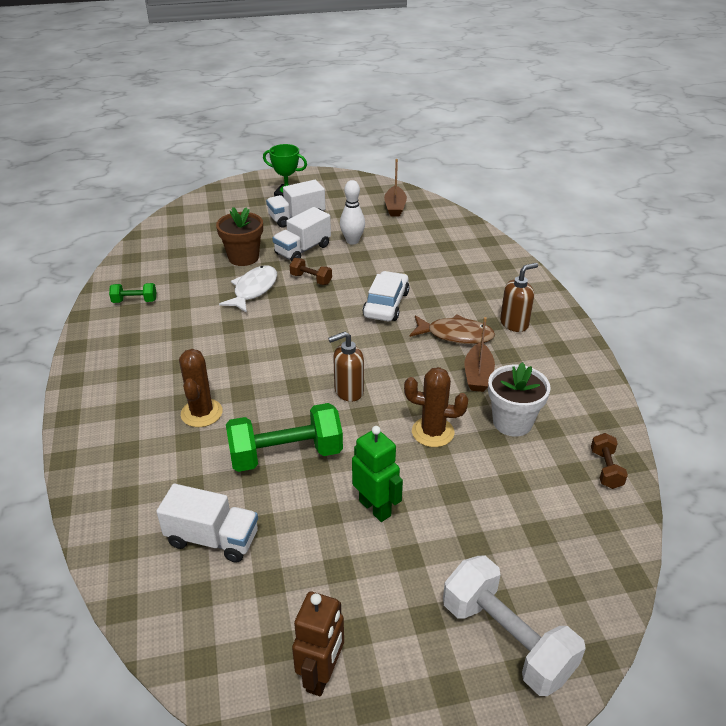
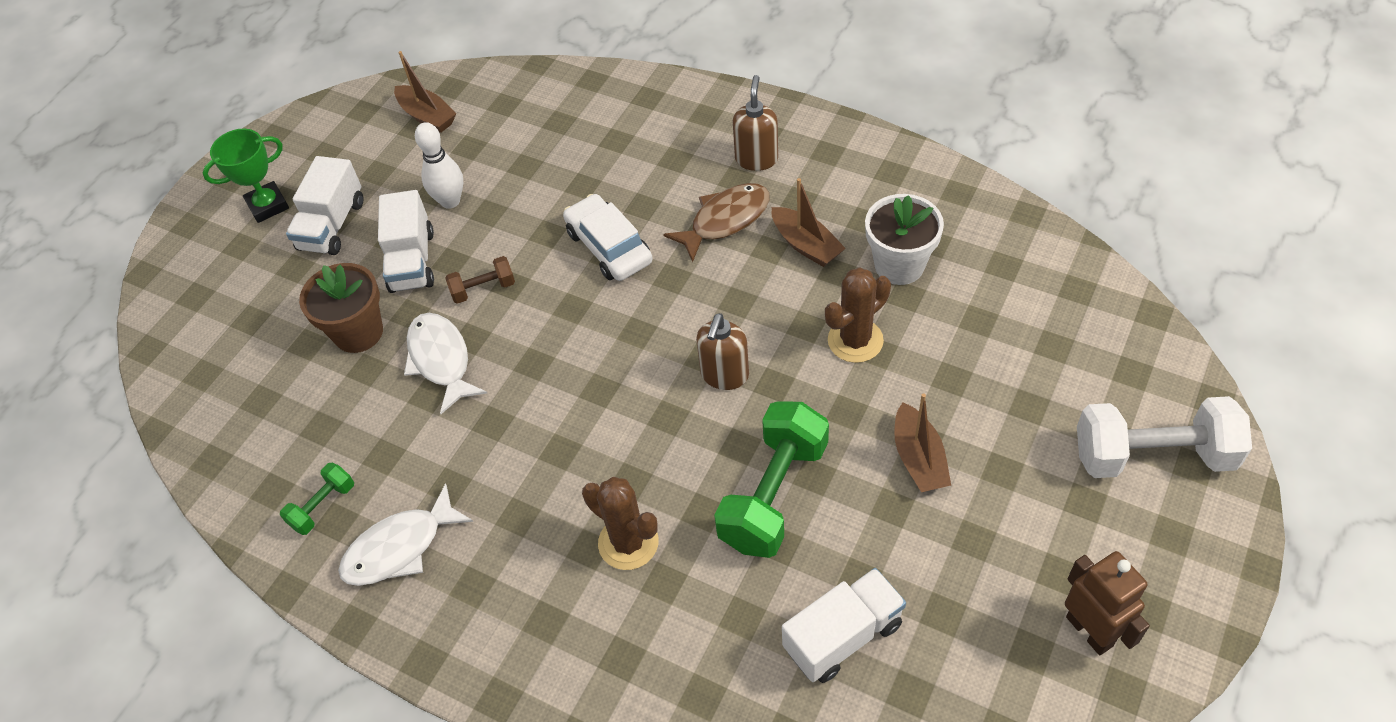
camera: 45 degrees left, 15 degrees up
green robot [352,426,403,522] -> brown boat [894,393,951,492]
brown dumbbell [591,433,628,489] -> none
none -> white fish [338,483,473,586]

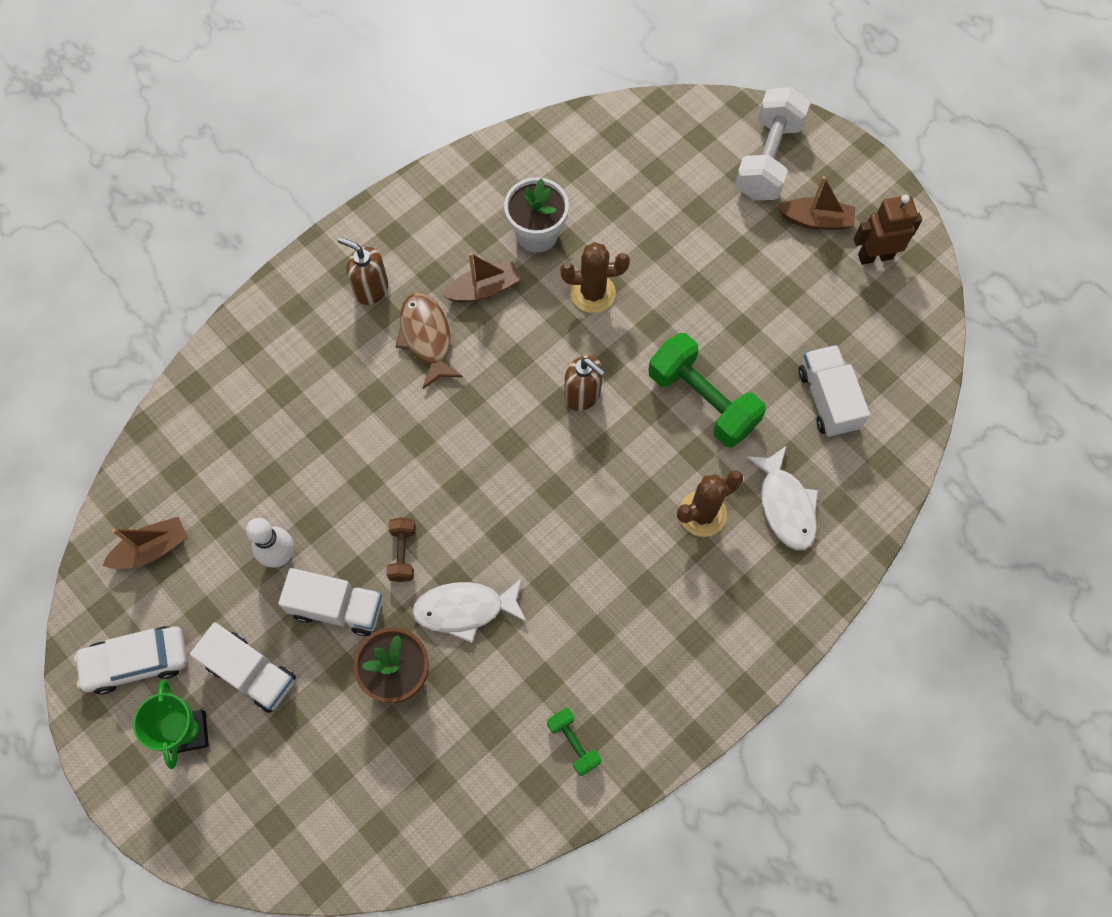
camera: 75 degrees left, 15 degrees up
white fish [338,483,473,586] -> white fish moved to [746,445,818,550]
white car [563,194,653,281] -> white car moved to [74,626,187,695]
brown cactus [825,267,891,363] -> brown cactus turned 75 degrees counterclockwise [561,242,630,313]
brown boat [894,393,951,492] -> brown boat moved to [778,176,855,230]

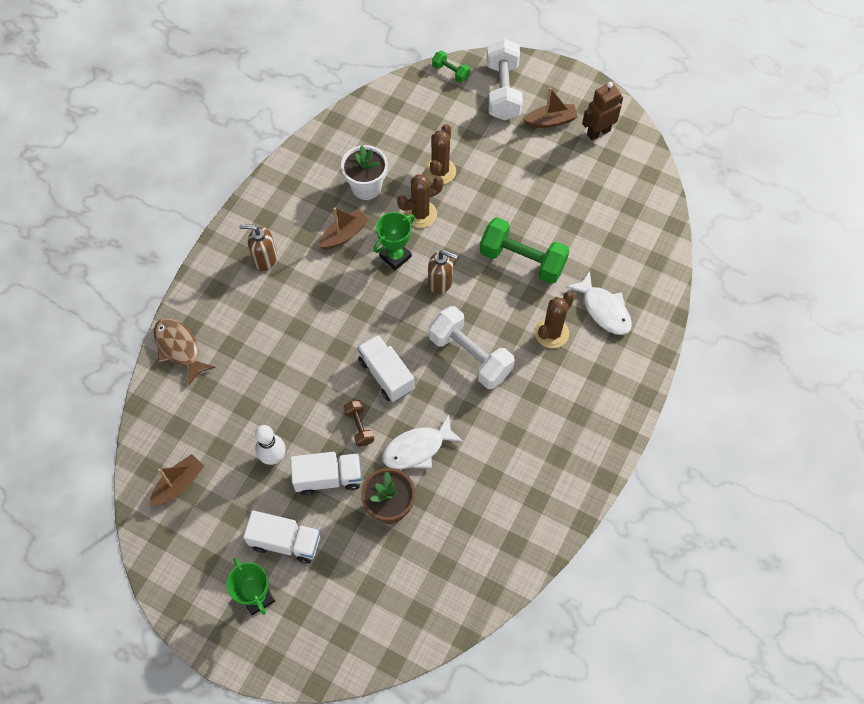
camera: 20 degrees left, 5 degrees down
white car [74,626,187,695] -> none
brown fish [395,293,463,389] -> brown fish moved to [154,318,216,385]
green dumbbell [547,708,601,776] -> green dumbbell moved to [432,51,470,83]
white truck [798,345,870,437] -> white truck moved to [357,335,414,402]
none -> green trophy [373,212,415,271]
none -> brown cactus [424,124,456,184]
none -> white dumbbell [429,306,515,389]

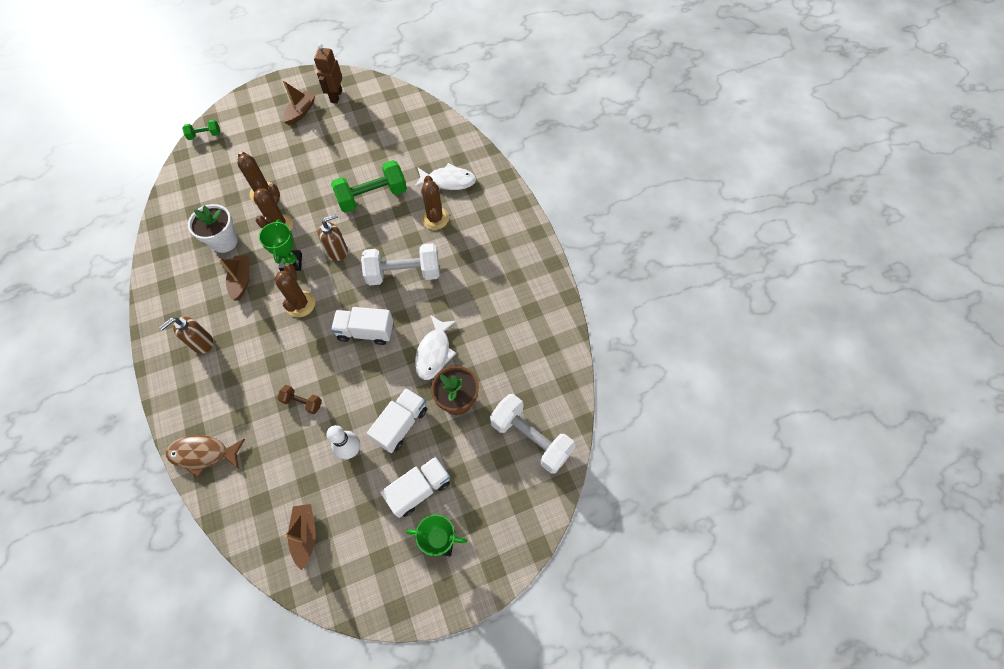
camera: 50 degrees left, 0 degrees up
brown dumbbell [344,400,374,447] -> brown dumbbell moved to [277,385,322,414]
white dumbbell [487,38,523,120] -> white dumbbell moved to [490,394,575,474]
none -> brown cactus [274,263,315,317]

